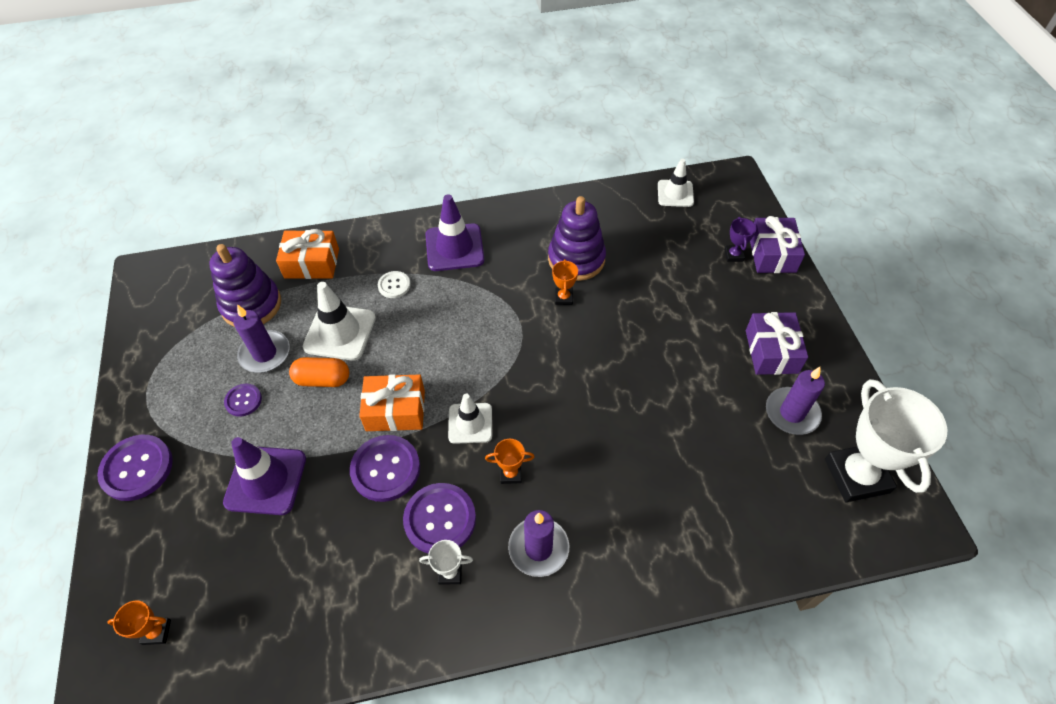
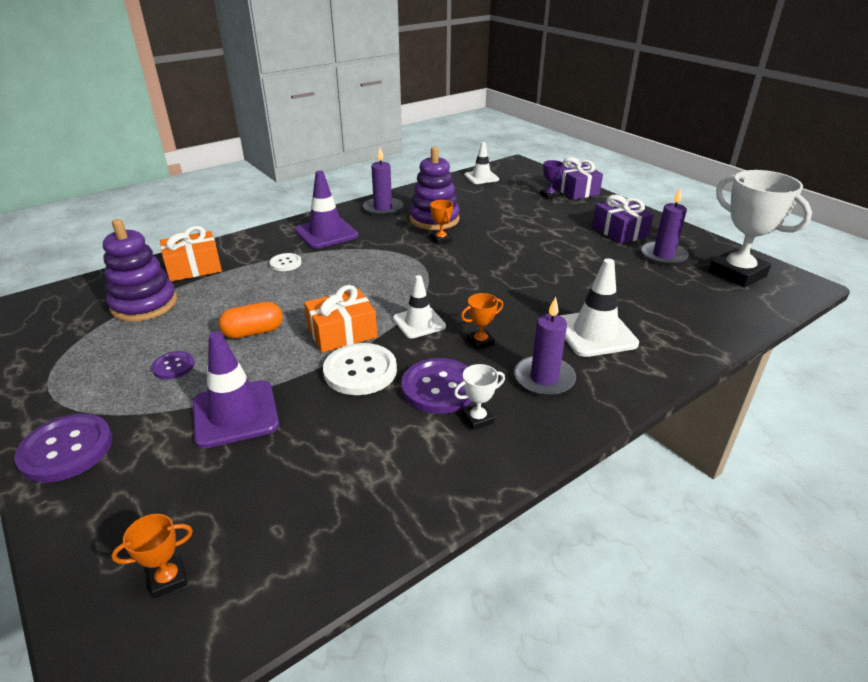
camera: 25 degrees left, 20 degrees down
purple candle [233,304,290,373] -> purple candle moved to [363,147,403,216]
white traffic cone [303,282,376,361] -> white traffic cone moved to [560,258,639,357]
purple button [350,435,420,502] -> white button [323,343,397,395]

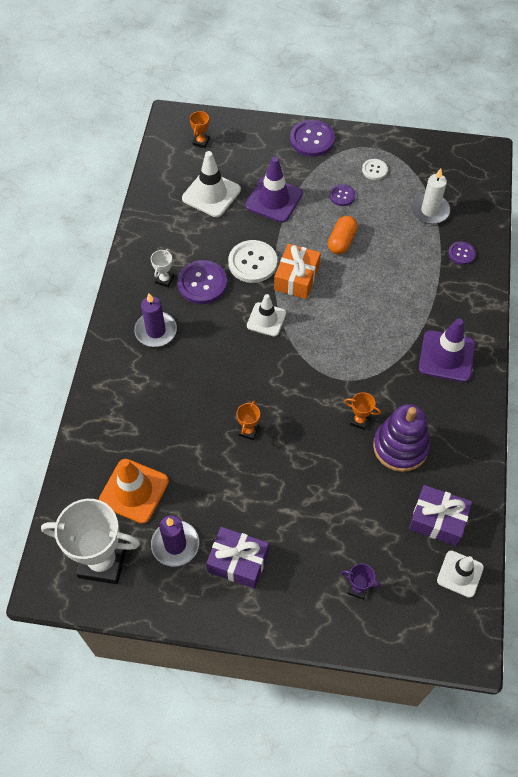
camera: 135 degrees right, 25 degrees up
purple stacking toy [103,219,177,322] -> white candle [411,168,450,224]
orange gift [160,226,222,282] -> purple button [448,241,476,265]
white button [269,253,302,271] -> white button moved to [362,159,388,180]
purple candle [363,147,403,216] -> none
orange trophy [461,293,503,350] -> orange trophy moved to [237,401,260,440]
purple gift [552,157,603,200] -> purple gift moved to [409,485,472,546]
white traffic cone [560,258,639,357] -> white traffic cone moved to [182,151,241,217]
none -> orange traffic cone [99,459,169,524]

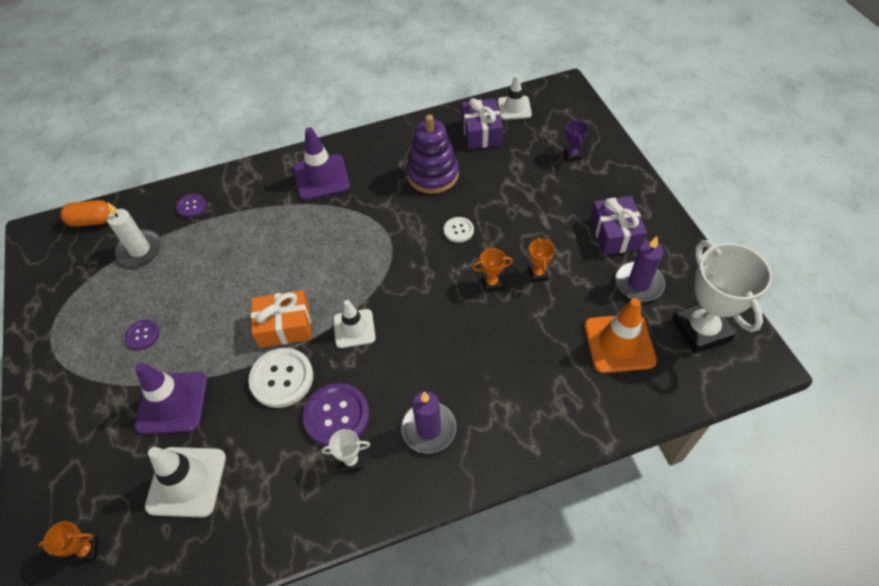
camera: 115 degrees left, 5 degrees down
purple button [290,120,335,157] -> none
orange capsule [328,216,358,254] -> orange capsule moved to [60,200,110,227]
orange trophy [345,392,381,430] -> orange trophy moved to [528,237,555,282]
white button [362,159,388,180] -> white button moved to [444,217,474,243]

